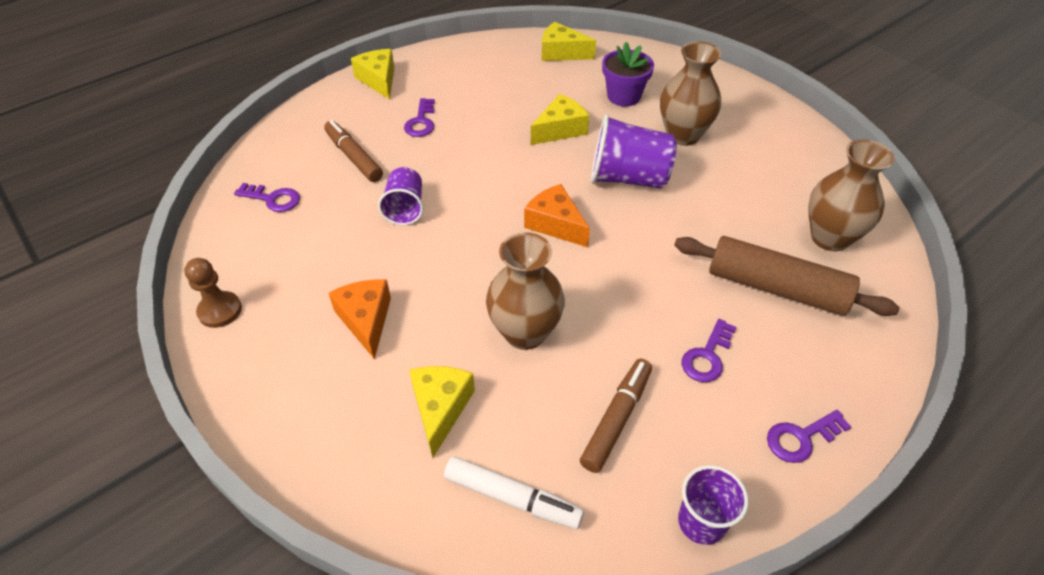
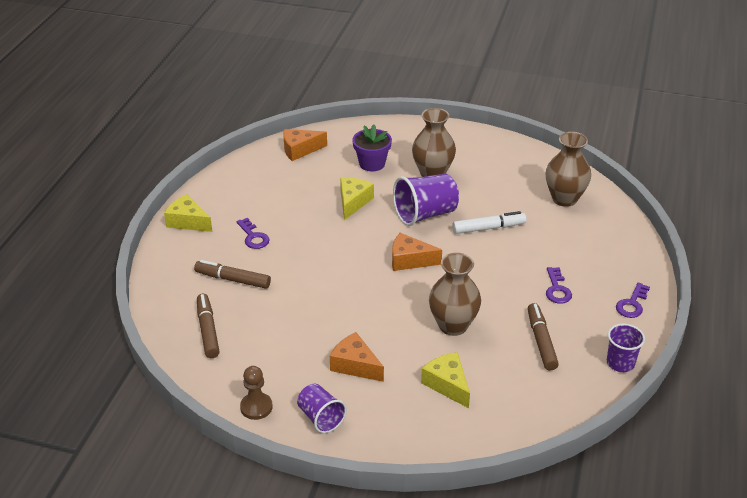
camera: 35 degrees left, 10 degrees down
purple key [234,183,300,212] -> brown marker [197,294,220,358]
purple cup [378,167,423,225] -> purple cup moved to [297,384,347,433]
white marker [444,456,584,529] -> white marker moved to [452,211,526,234]
yellow cheese [542,22,596,61] -> orange cheese [283,129,327,161]
brown rolling pin [674,236,900,316] -> none

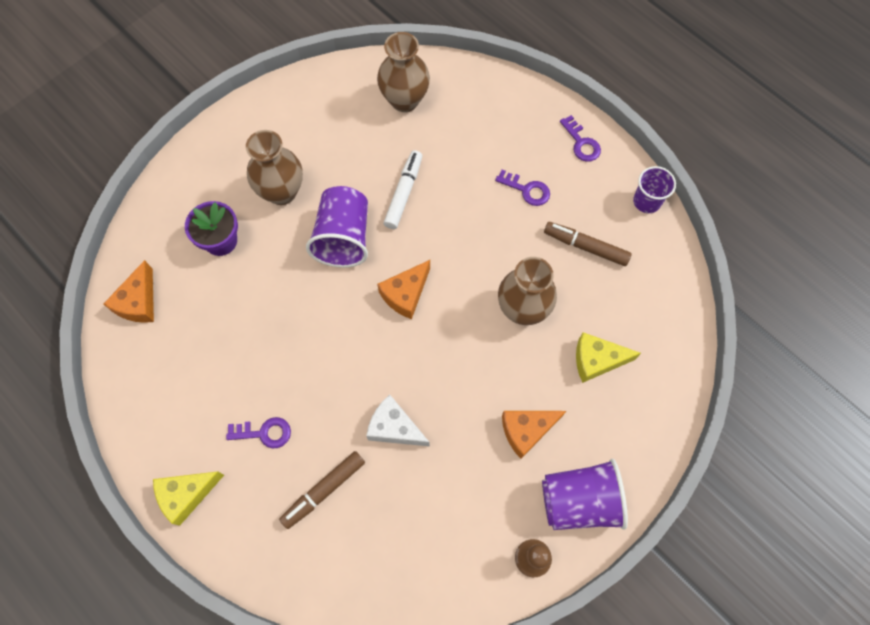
camera: 60 degrees left, 30 degrees up
brown marker [197,294,220,358] -> none
purple cup [297,384,347,433] -> purple cup [542,459,628,530], size x1.61
yellow cheese [340,178,374,220] -> none
none -> white cheese [366,395,430,447]

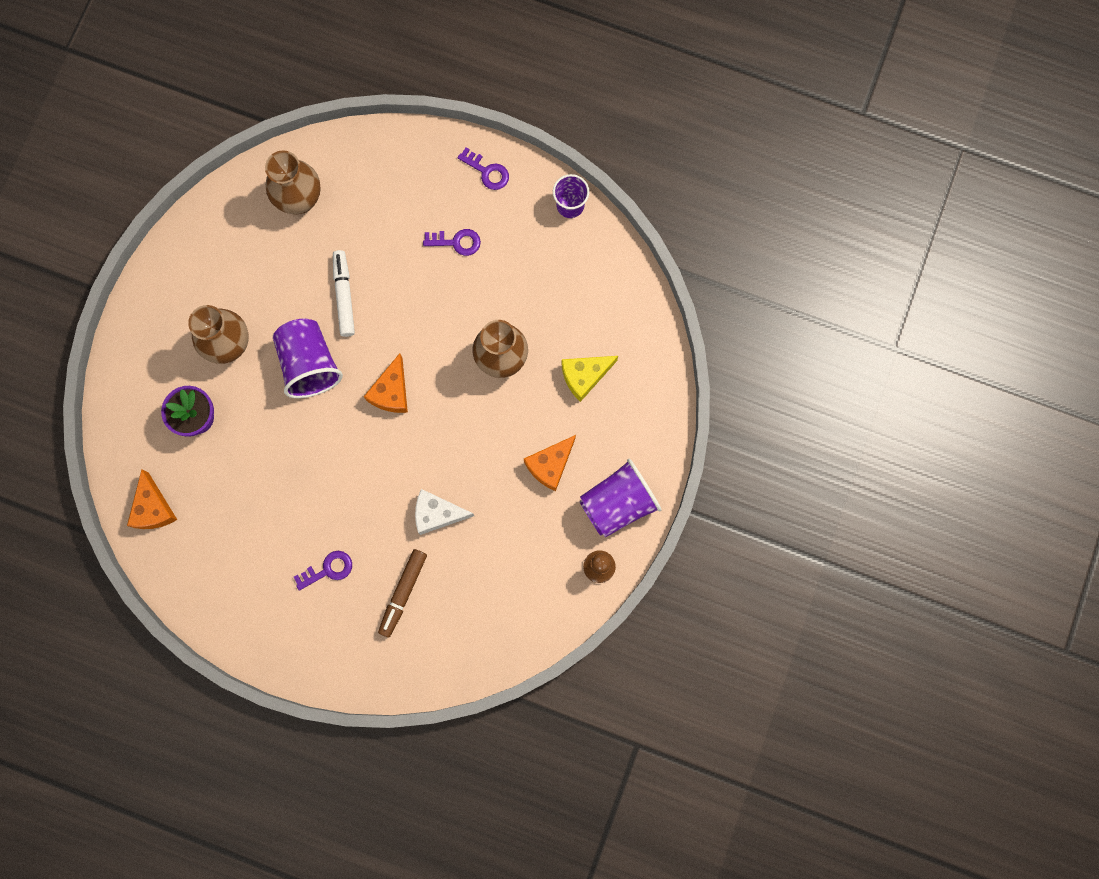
camera: 25 degrees left, 10 degrees up
yellow cheese [153,471,224,526] -> none
brown marker [544,222,632,266] -> none

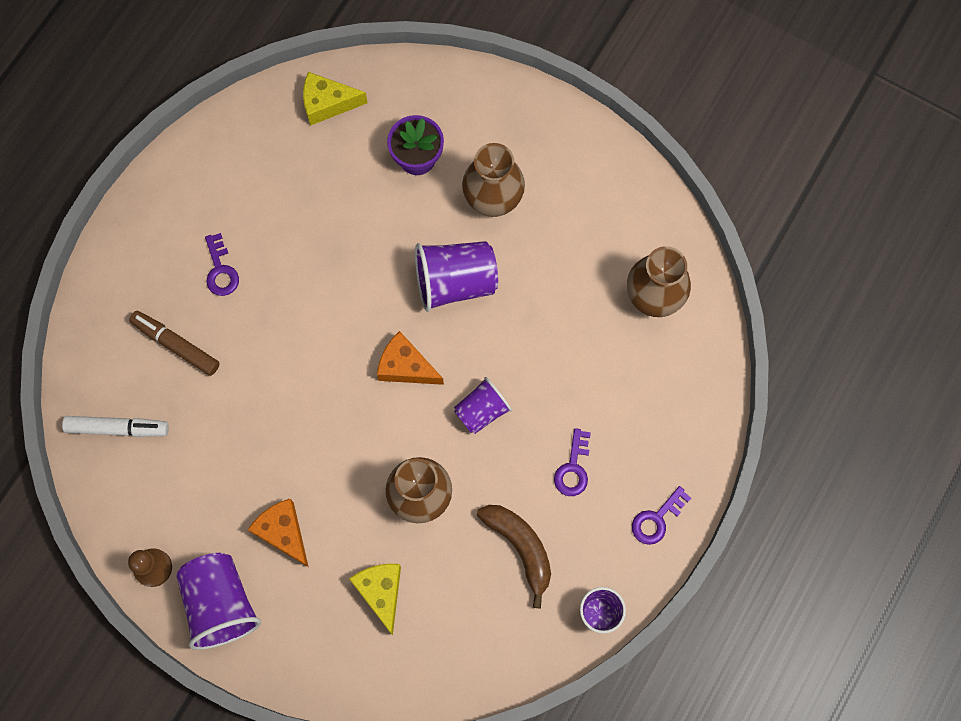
camera: 100 degrees right, 5 degrees down
orange cheese [127,470,177,529] -> yellow cheese [303,72,368,126]
white marker [333,250,355,337] -> white marker moved to [62,416,169,437]
white cheese [415,489,474,535] -> none
none -> purple cup [454,377,512,434]
none -> brown banana [477,505,551,608]

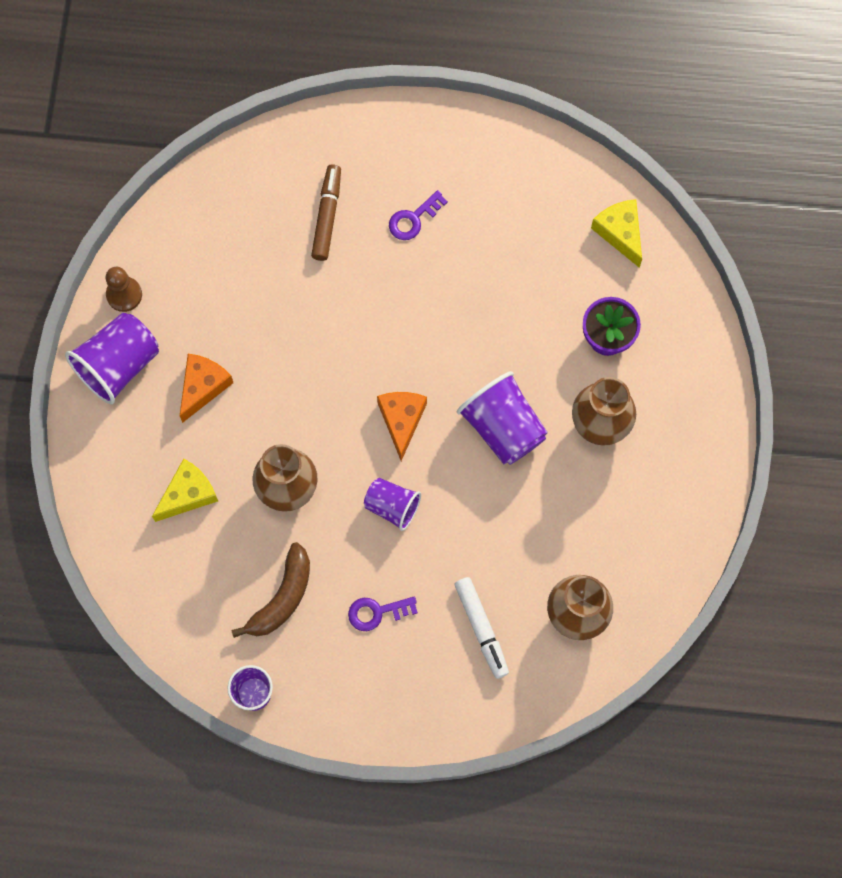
camera: 65 degrees right, 0 degrees up
white marker [62,416,169,437] -> white marker moved to [454,577,509,679]
purple key [632,486,691,545] -> none

